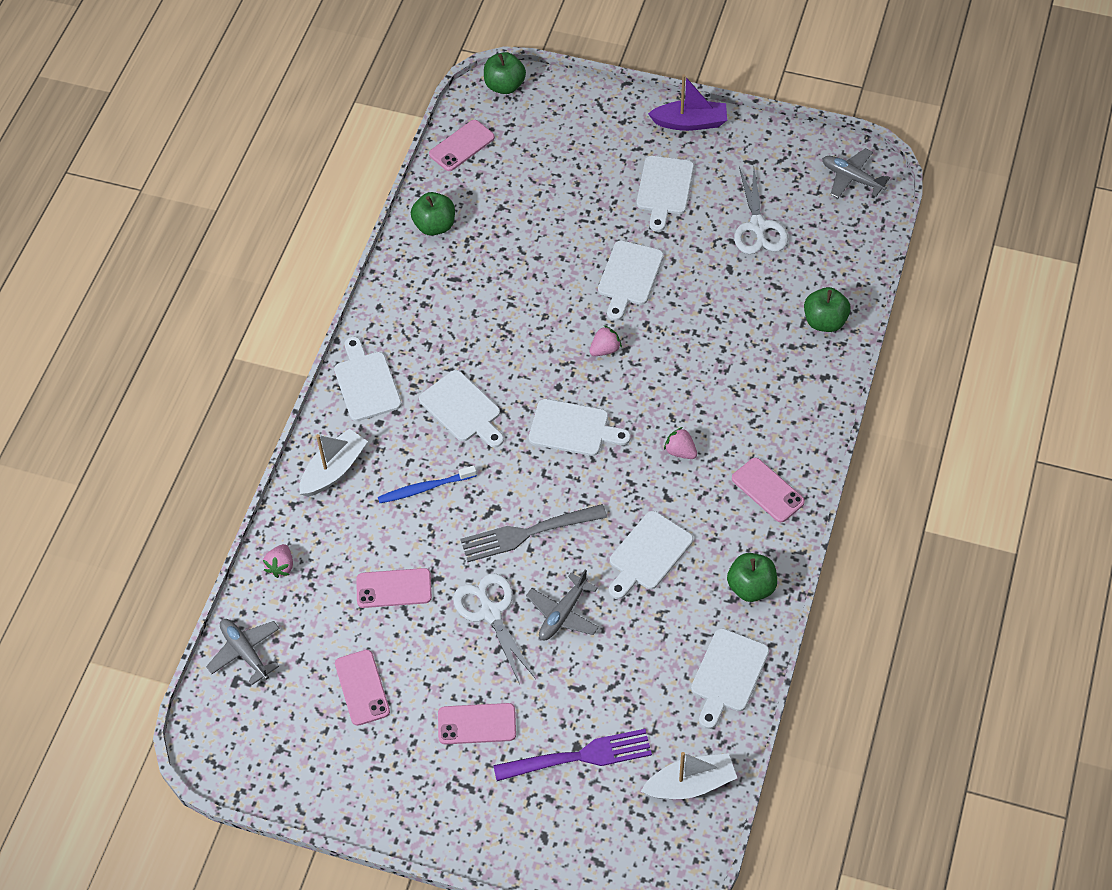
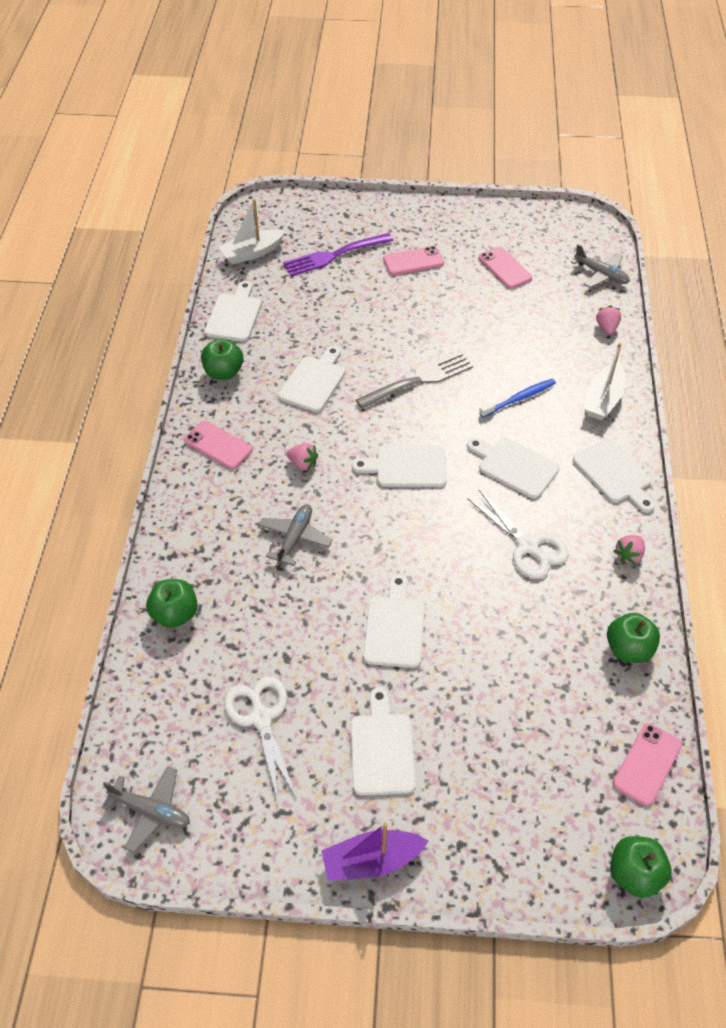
camera: 165 degrees right, 5 degrees down
pink phone [356,568,432,608] -> none
white scissors [454,573,536,684] -> white scissors moved to [467,490,568,579]
grey plane [526,569,599,640] -> grey plane moved to [259,504,332,566]
pink strawberry [589,325,622,356] -> pink strawberry moved to [614,535,645,565]

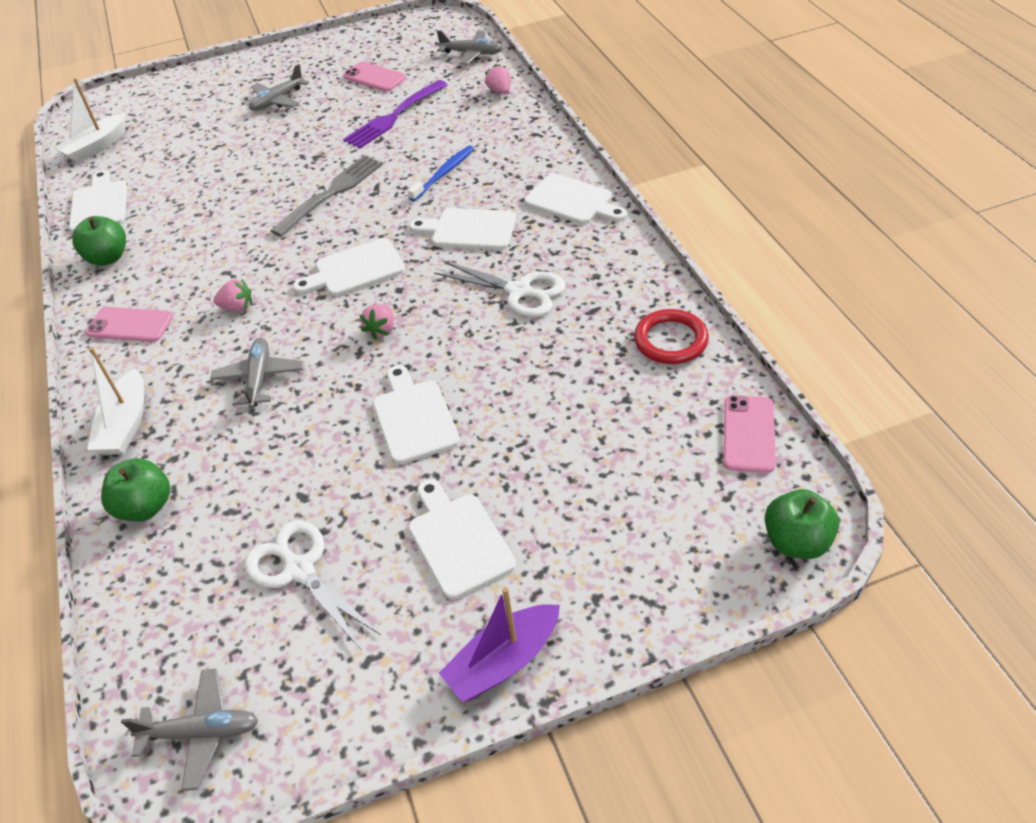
camera: 20 degrees left, 5 degrees down
white cutting board [278,346,345,412] -> none
purple fork [283,233,393,276] -> purple fork moved to [343,80,447,148]
pink phone [383,246,444,275] -> grey plane [249,64,309,111]
white boat [584,343,626,420] -> white boat moved to [87,347,144,455]
green apple [607,613,660,663] -> red ring [634,309,709,364]
pink strawberry [614,535,645,565] -> pink strawberry moved to [359,304,394,340]

